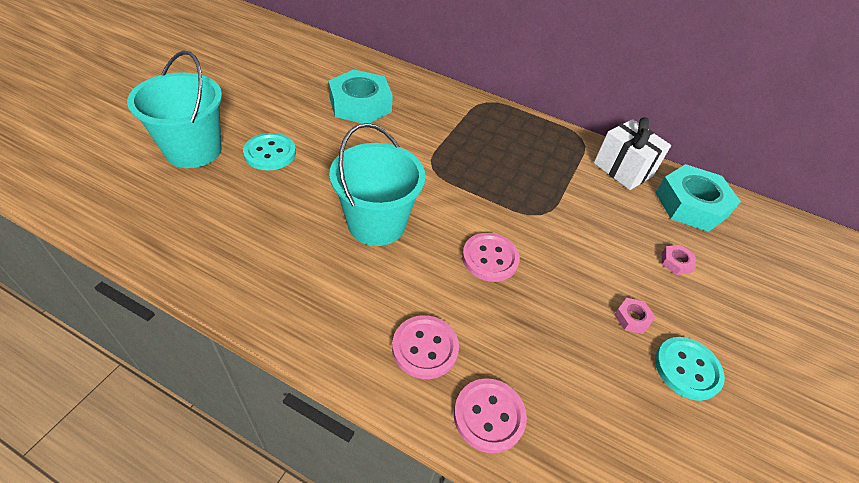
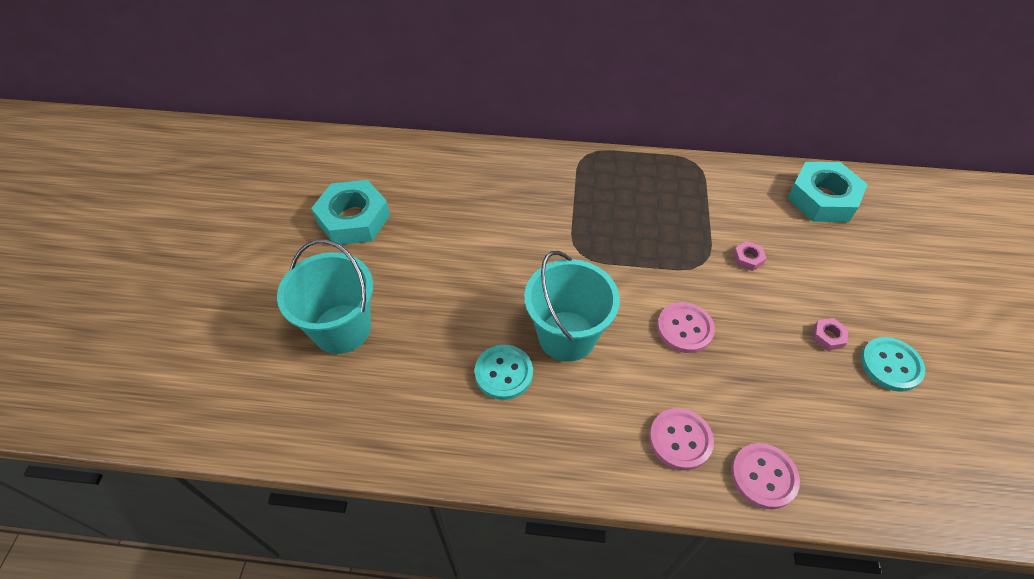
camera: 15 degrees left, 5 degrees up
turquoise button [243,133,296,170] -> turquoise button moved to [475,345,533,400]
turquoise nut [328,70,393,124] -> turquoise nut moved to [311,180,390,245]
white gift [594,117,671,190] -> none
pink nut [662,245,696,275] -> pink nut moved to [733,241,767,271]

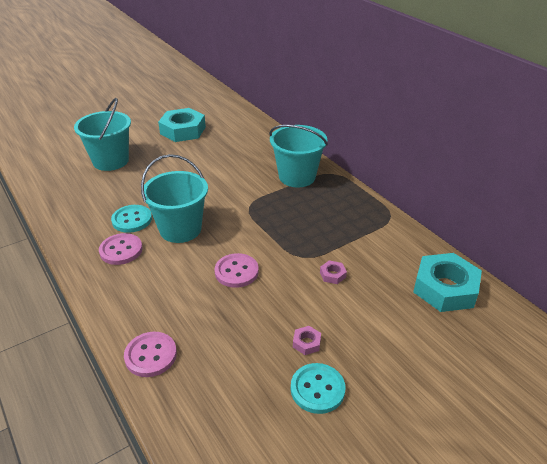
camera: 50 degrees right, 15 degrees down
pink button [649,408,714,470] -> pink button moved to [99,233,143,265]
none -> turquoise bucket [269,125,328,187]

